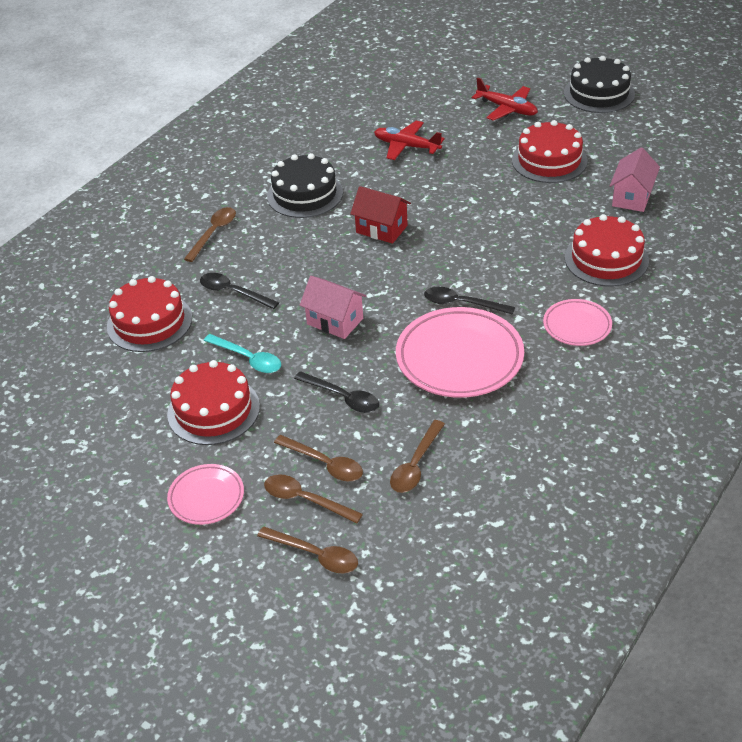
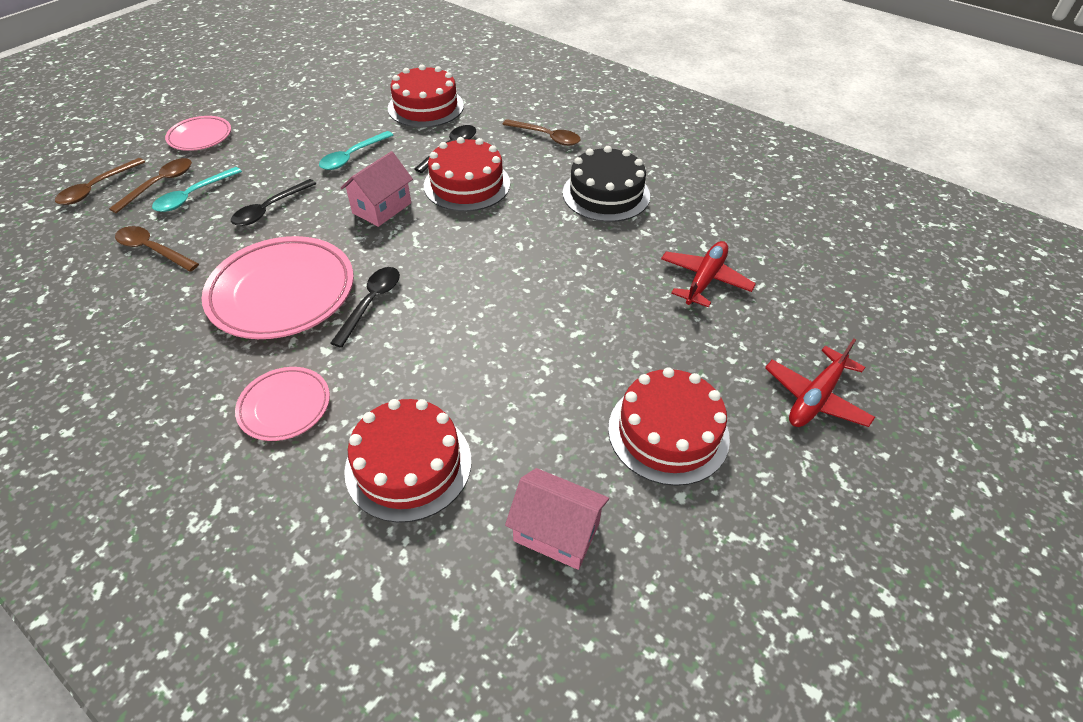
camera: 90 degrees right, 5 degrees up
red cake [167,360,260,445] -> red cake moved to [424,137,510,212]
brown spoon [274,435,363,481] -> turquoise spoon [152,167,242,212]
red house [350,186,411,244] -> none
black cake [564,56,635,113] -> none

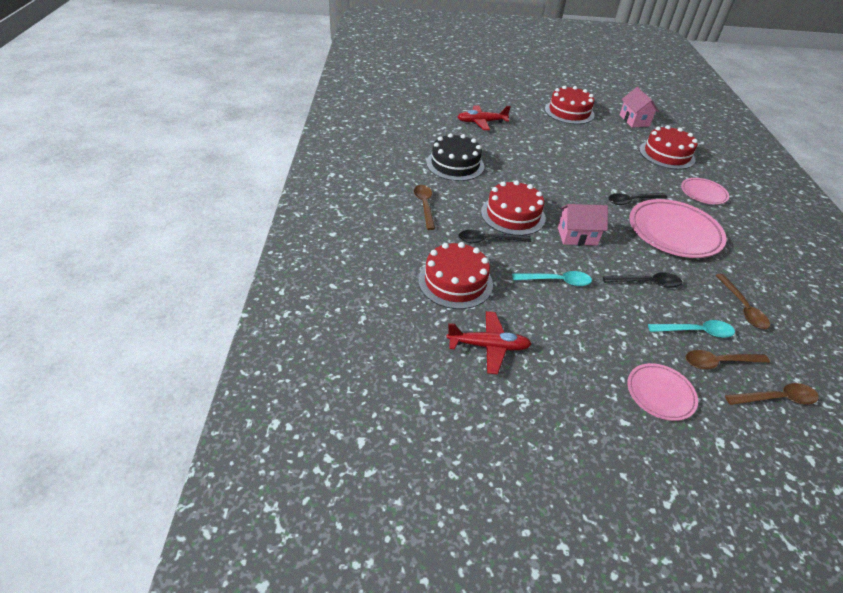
camera: 130 degrees left, 5 degrees down
red plane [765,339,875,427] -> red plane moved to [446,311,532,374]

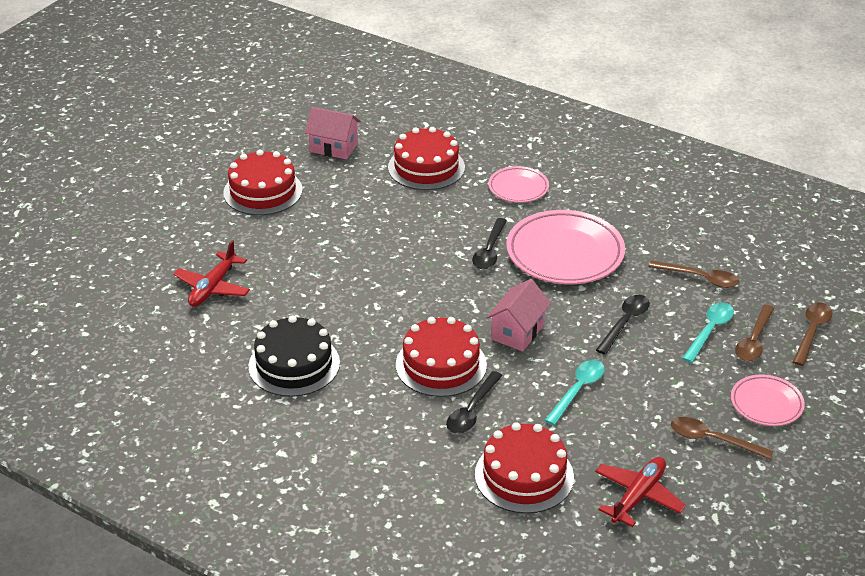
camera: 55 degrees left, 5 degrees down
brown spoon [414,185,435,230] -> brown spoon moved to [671,417,773,459]

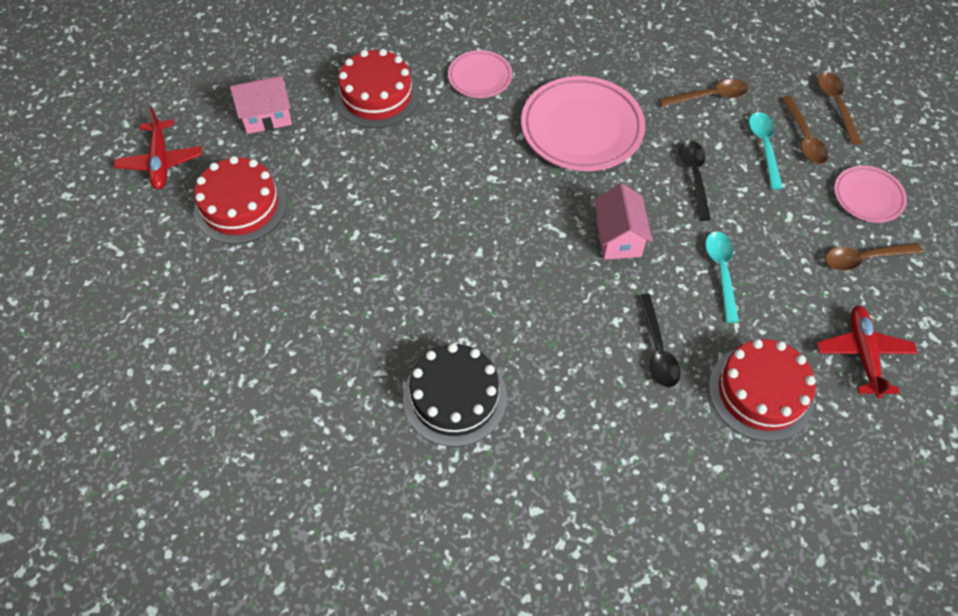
camera: 35 degrees left, 20 degrees up
red plane [174,240,250,307] -> red plane moved to [114,107,202,189]
red cake [396,317,487,397] -> none
black spoon [472,218,507,269] -> none

